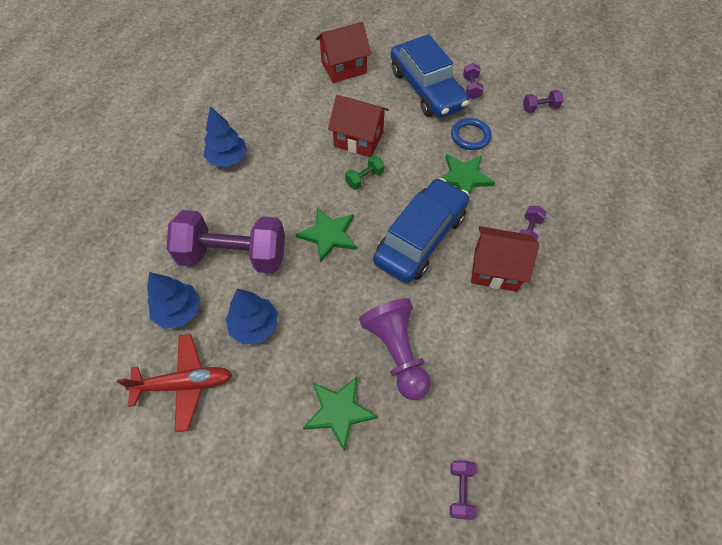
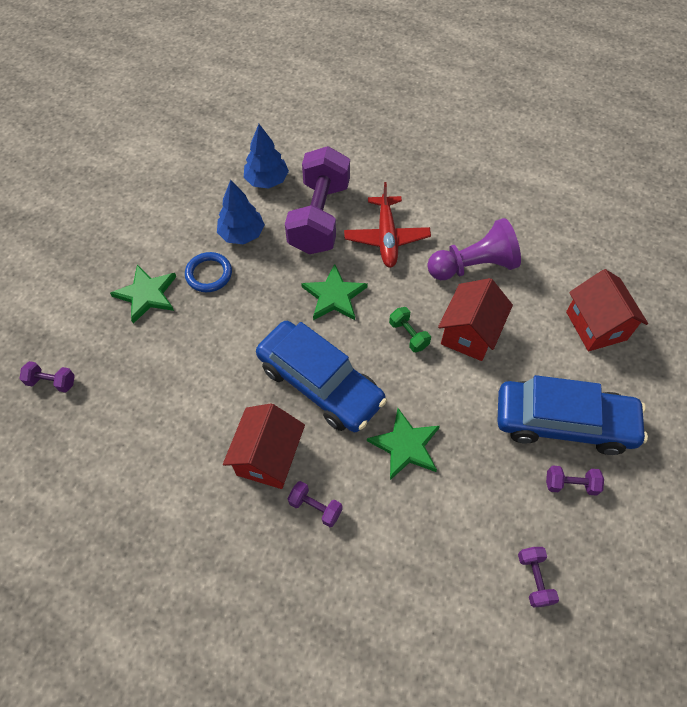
camera: 95 degrees right, 0 degrees up
red plane [117,334,233,432] -> red plane moved to [344,182,431,268]
blue tree [203,106,247,167] -> none
purple pawn [359,298,431,400] -> purple pawn moved to [427,218,521,280]
blue car [391,34,469,118] -> blue car turned 150 degrees counterclockwise [497,375,648,455]
blue ring [451,118,492,150] -> blue ring moved to [185,252,232,292]

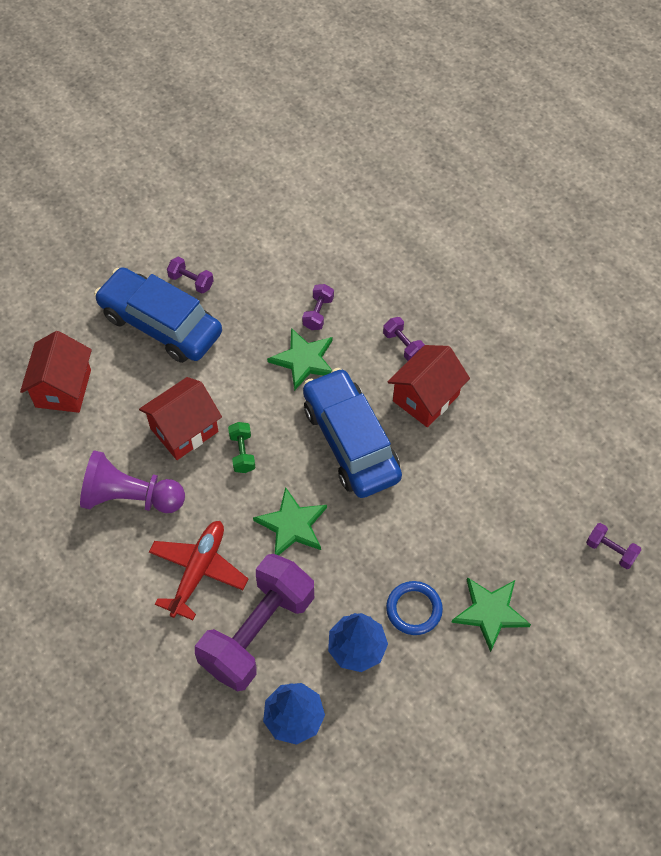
camera: 155 degrees left, 0 degrees up
purple dumbbell [518,547,559,608] -> purple dumbbell moved to [302,284,334,330]

